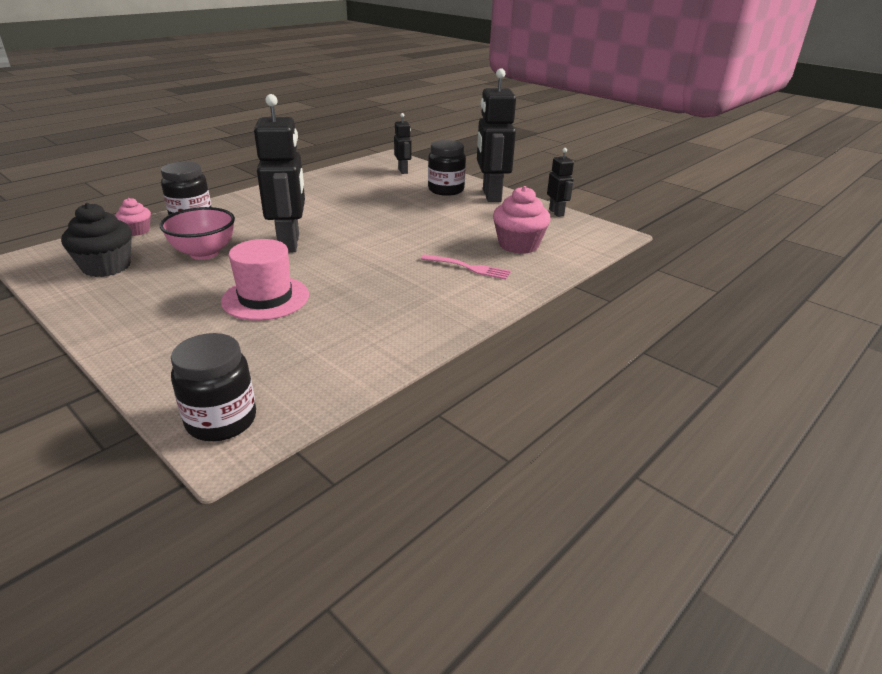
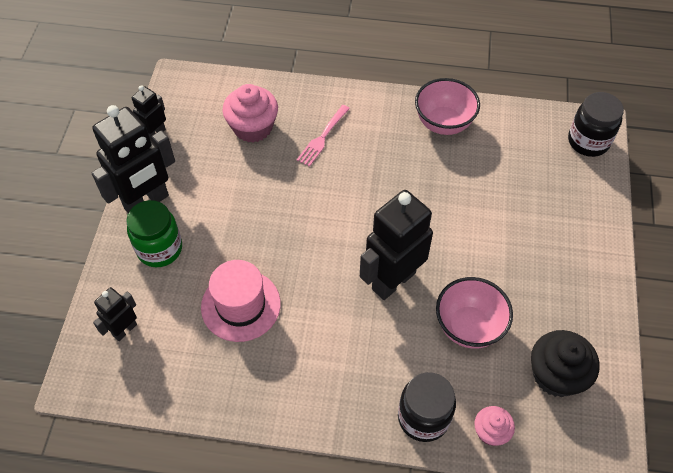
camera: 125 degrees left, 25 degrees up
pink hat [221,239,309,321] -> pink hat moved to [201,260,281,342]
pink fork [421,254,511,279] -> pink fork turned 135 degrees counterclockwise [297,105,350,167]
black jar [428,140,466,196] -> green jar [126,200,182,267]
none -> pink bowl [415,78,480,135]

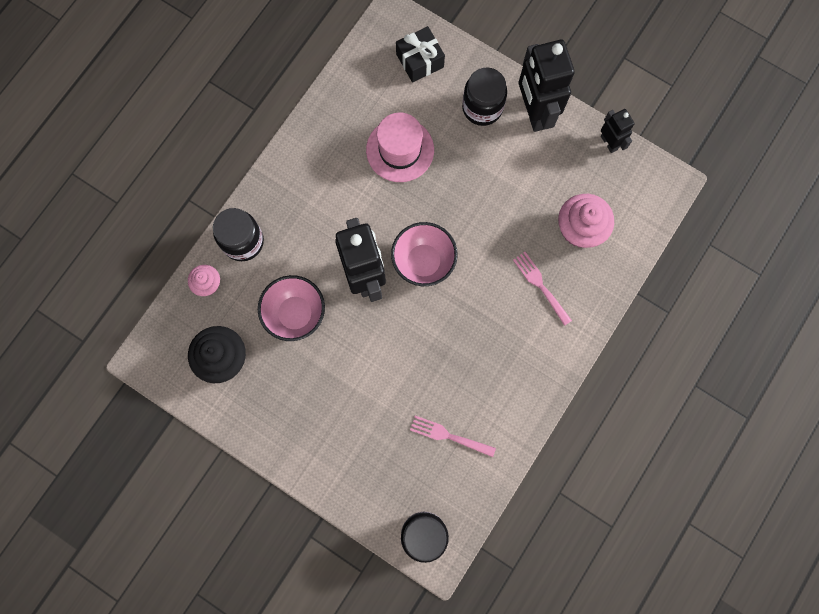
camera: 115 degrees right, 20 degrees up
black robot [93,287,137,341] -> black gift [396,26,445,83]
green jar [126,200,182,267] -> black jar [462,68,507,126]
pink bowl [415,78,480,135] -> pink bowl moved to [391,222,458,286]
none -> pink fork [410,416,496,457]

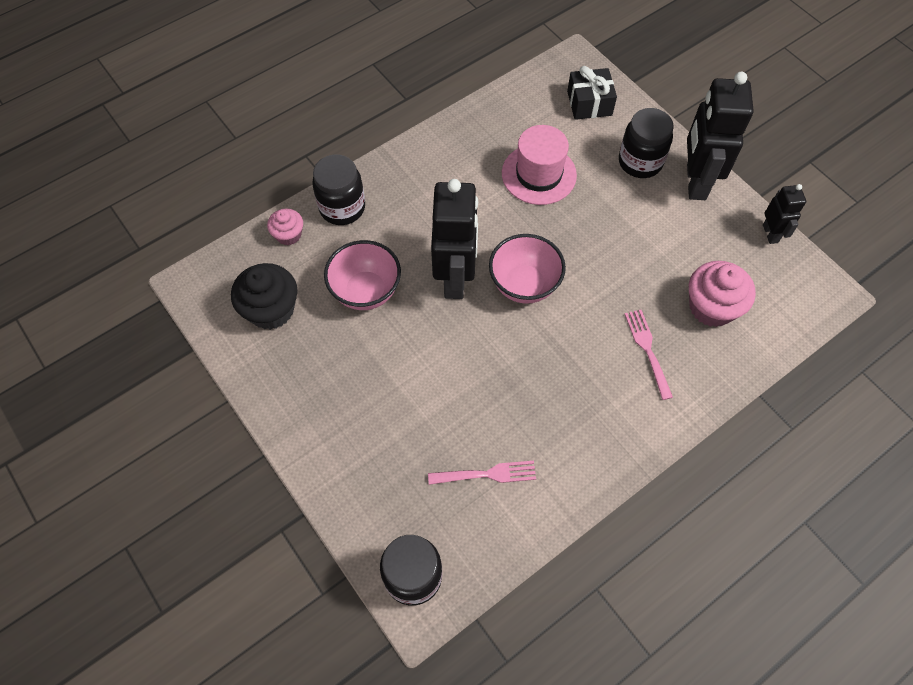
camera: 20 degrees right, 15 degrees down
pink fork [410,416,496,457] -> pink fork turned 135 degrees clockwise [428,461,536,485]

